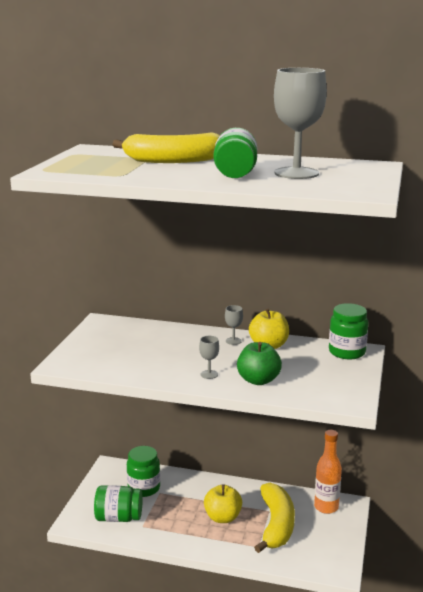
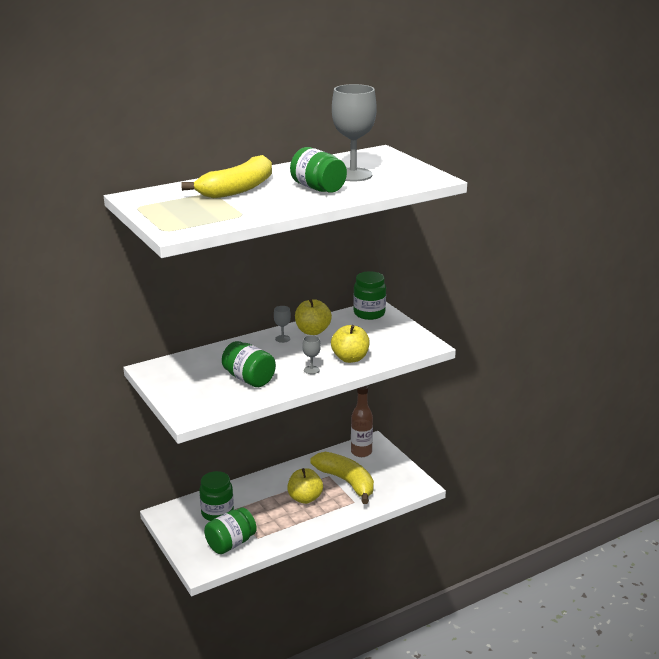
camera: 45 degrees left, 5 degrees up
green apple [237,342,282,385] -> yellow apple [331,325,370,363]
orange bottle [314,430,342,514] -> brown bottle [351,385,373,457]
none -> green jar [222,341,276,387]

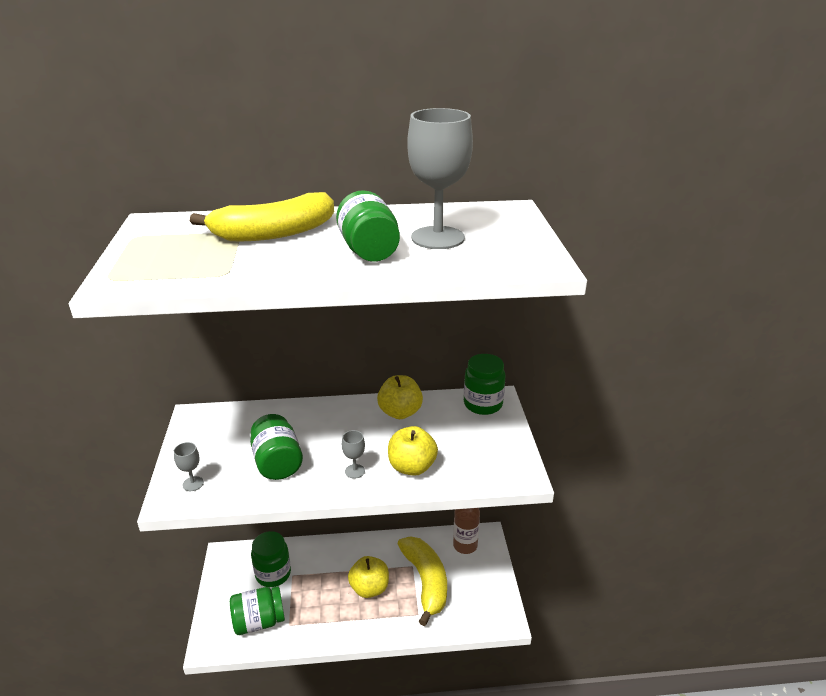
camera: 25 degrees right, 5 degrees up
grey goblet [274,306,291,343] -> grey goblet moved to [174,442,204,491]

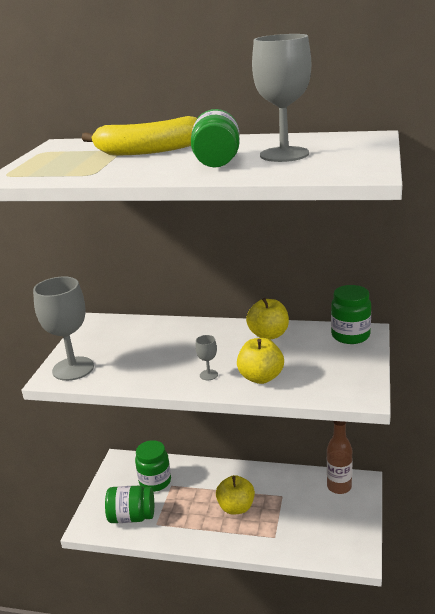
camera: 20 degrees right, 5 degrees down
grey goblet [174,442,204,491] -> grey goblet [33,277,94,381], size x2.34
green jar [250,414,303,480] -> none
yellow banana [398,536,447,626] -> none

